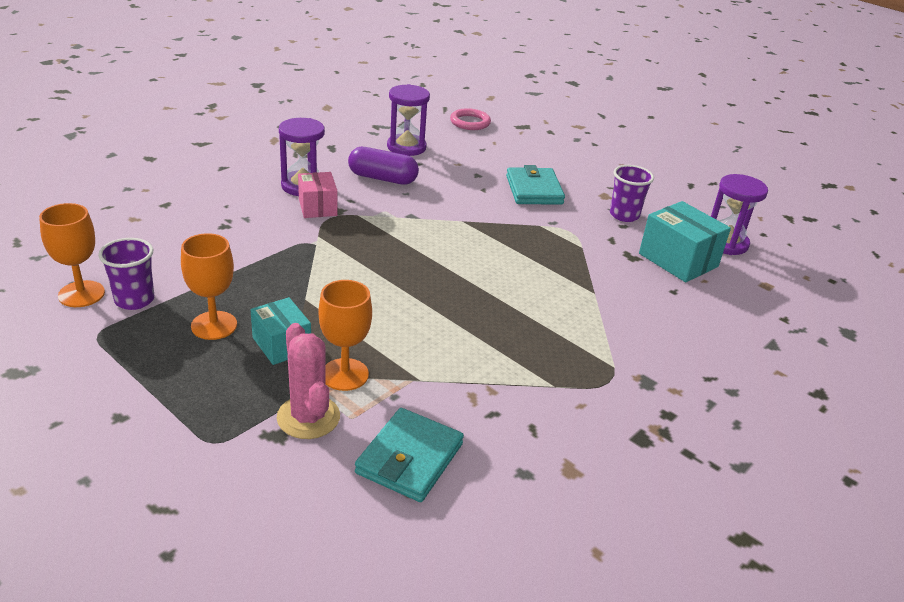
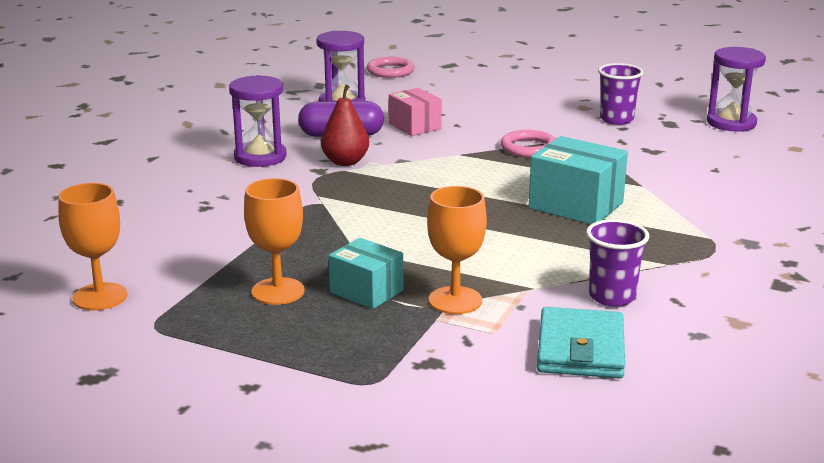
camera: 15 degrees left, 10 degrees down
purple cup [98,238,154,310] -> purple cup moved to [586,219,649,307]
pink cactus [277,323,340,439] -> none
pink box [298,172,337,218] -> pink box moved to [389,88,442,136]
turquoise wallet [506,165,565,205] -> none
turquoise box [639,201,731,282] -> turquoise box moved to [529,136,628,224]
none -> red pear [321,84,369,166]
none -> pink ring [501,130,556,158]

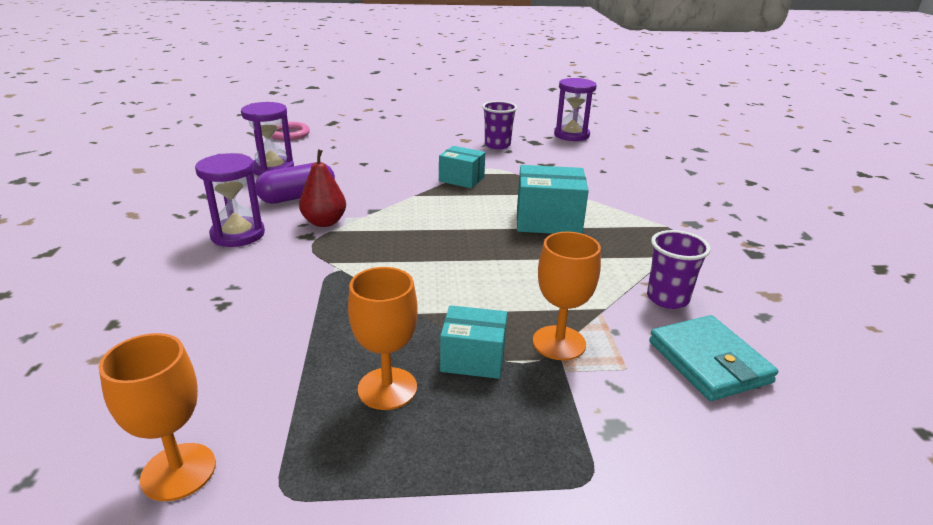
camera: 30 degrees left, 5 degrees up
pink box [389,88,442,136] -> none
pink ring [501,130,556,158] -> turquoise box [439,146,485,188]

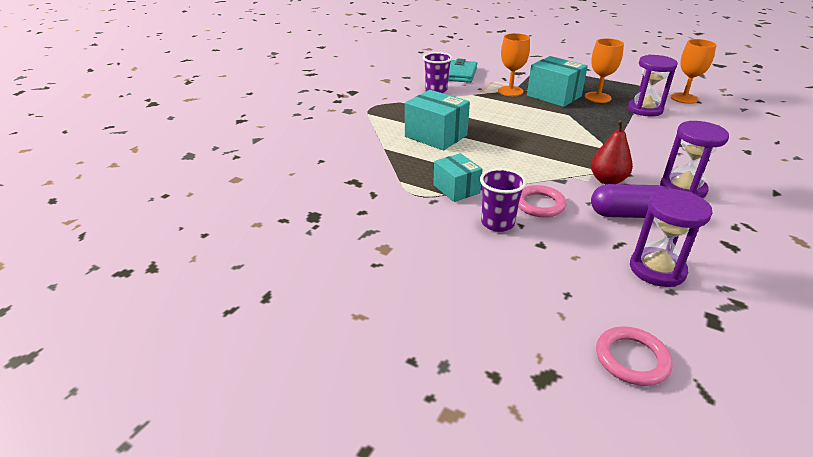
camera: 145 degrees left, 5 degrees up
turquoise box [440,305,507,379] -> turquoise box [527,56,588,107], size x1.53
purple cup [482,101,517,149] -> purple cup moved to [480,168,526,232]
purple hourglass [554,78,597,141] -> purple hourglass moved to [628,55,678,117]
none -> pink ring [518,185,567,217]

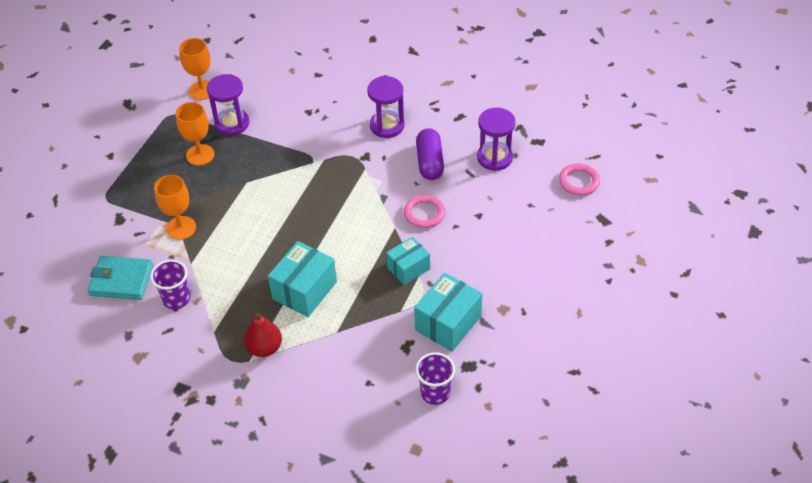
camera: 95 degrees left, 15 degrees up
purple cup [480,168,526,232] -> purple cup moved to [416,352,455,405]
turquoise box [527,56,588,107] -> turquoise box moved to [414,273,482,352]
red pear [591,120,633,184] -> red pear moved to [244,313,282,357]

